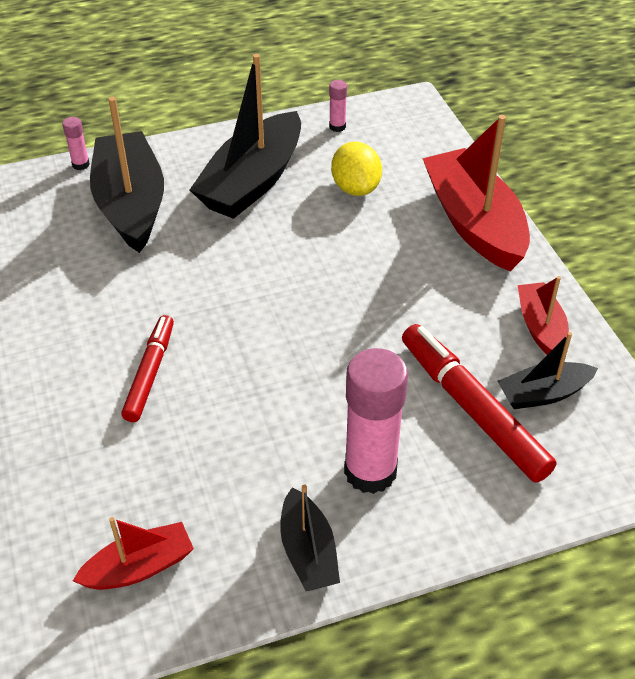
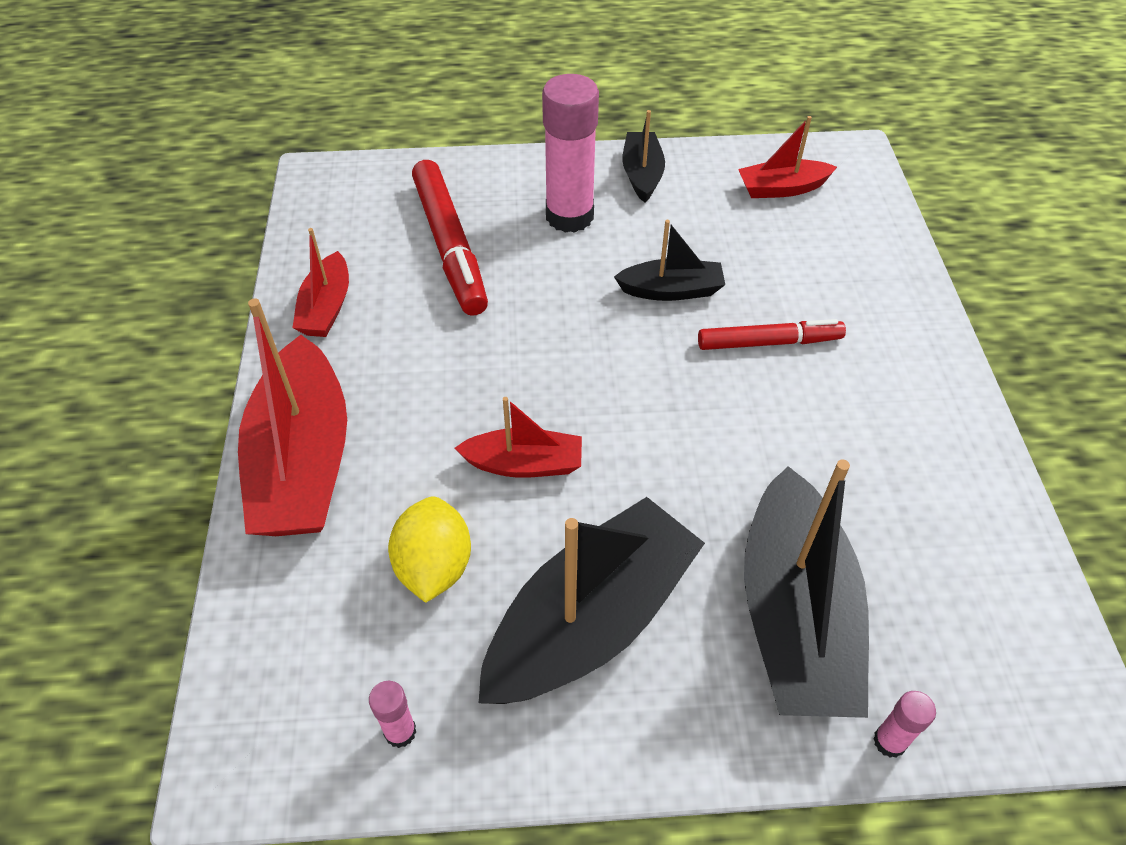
camera: 165 degrees left, 5 degrees up
red marker [121,315,174,422] -> red marker turned 120 degrees counterclockwise [698,319,846,350]
black boat [497,332,598,409] -> black boat moved to [614,220,725,301]
none -> red boat [455,397,582,478]

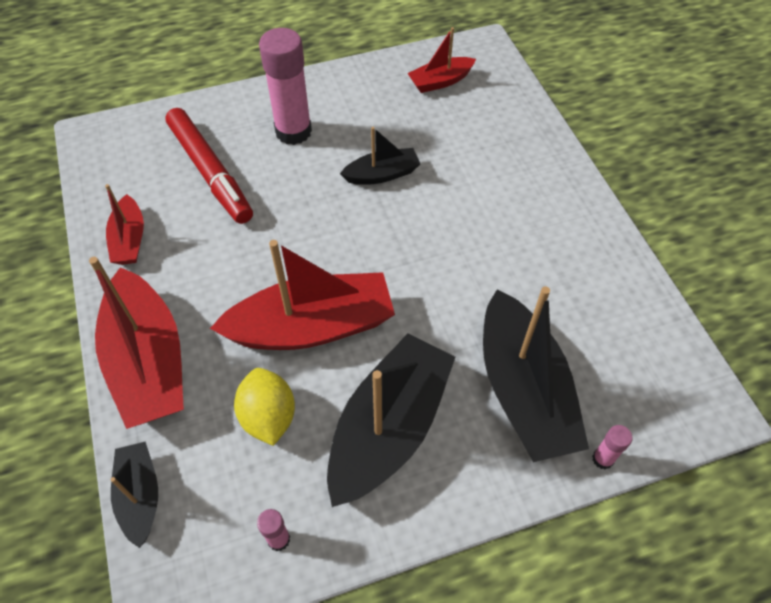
camera: 15 degrees left, 5 degrees up
red boat [455,397,582,478] -> red boat [210,240,395,350], size x1.91
black boat [623,110,665,203] -> black boat moved to [111,441,158,548]
red marker [698,319,846,350] -> none

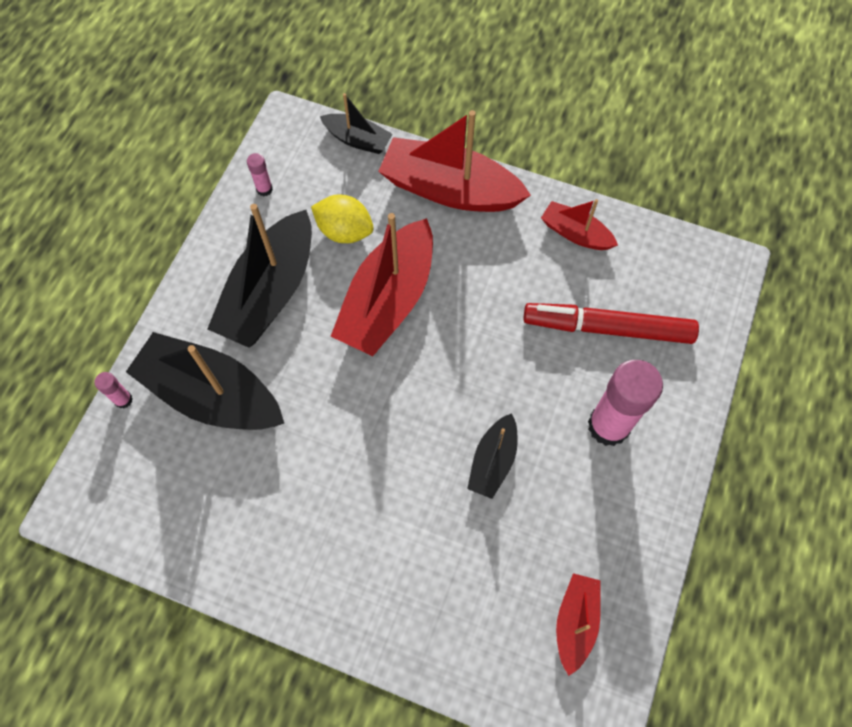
camera: 130 degrees right, 10 degrees up
black boat [327,333,455,507] -> black boat turned 45 degrees clockwise [207,204,312,348]

